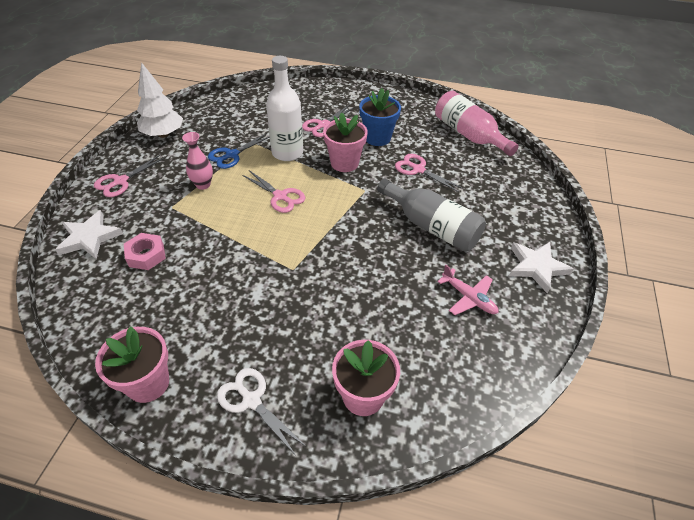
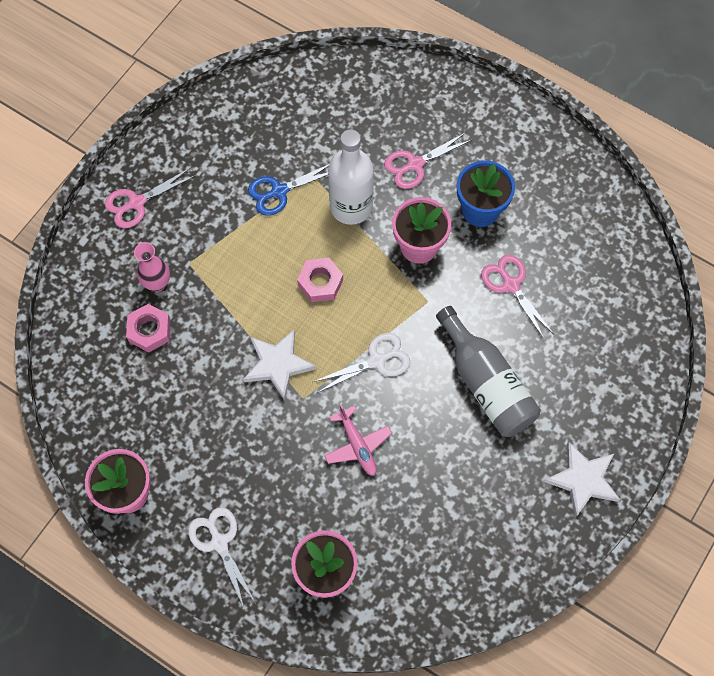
camera: 20 degrees right, 20 degrees up
white star [55,210,123,259] -> white star moved to [243,329,316,401]
white tree [137,62,183,138] -> none
pink vase [182,132,213,190] -> pink vase moved to [134,242,170,292]
pink scissors [242,170,305,213] -> pink nut [297,258,343,302]
pink bottle [435,90,519,156] -> none
pink plane [437,265,499,315] -> pink plane moved to [324,404,392,476]
none -> white scissors [313,333,410,393]

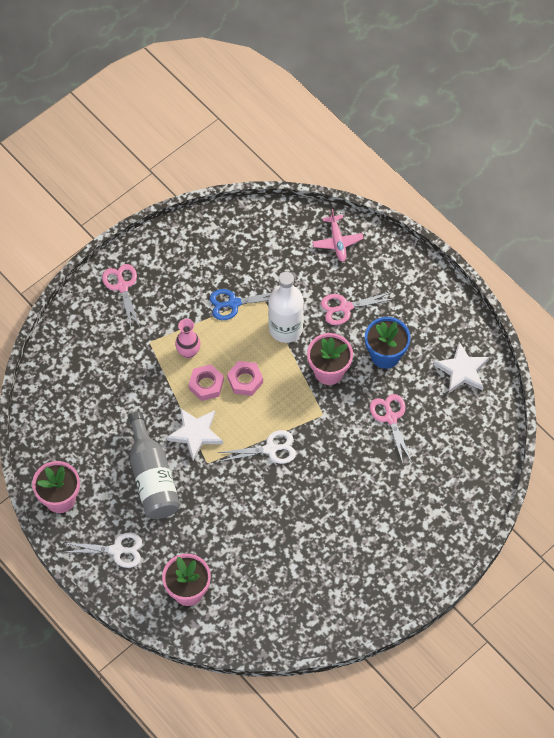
camera: 15 degrees right, 5 degrees down
pink scissors [105,168,196,228] -> pink scissors turned 90 degrees clockwise [102,264,140,327]
pink nut [126,304,170,353] -> pink nut moved to [189,364,224,401]
pink vase [134,242,170,292] -> pink vase moved to [175,319,201,358]
white scissors [188,507,255,610] -> white scissors turned 105 degrees clockwise [62,533,142,568]
pink plane [324,404,392,476] -> pink plane moved to [312,209,364,262]
grey bottle [436,306,541,437] -> grey bottle moved to [128,411,180,519]
white star [544,442,620,518] -> white star moved to [434,342,489,394]

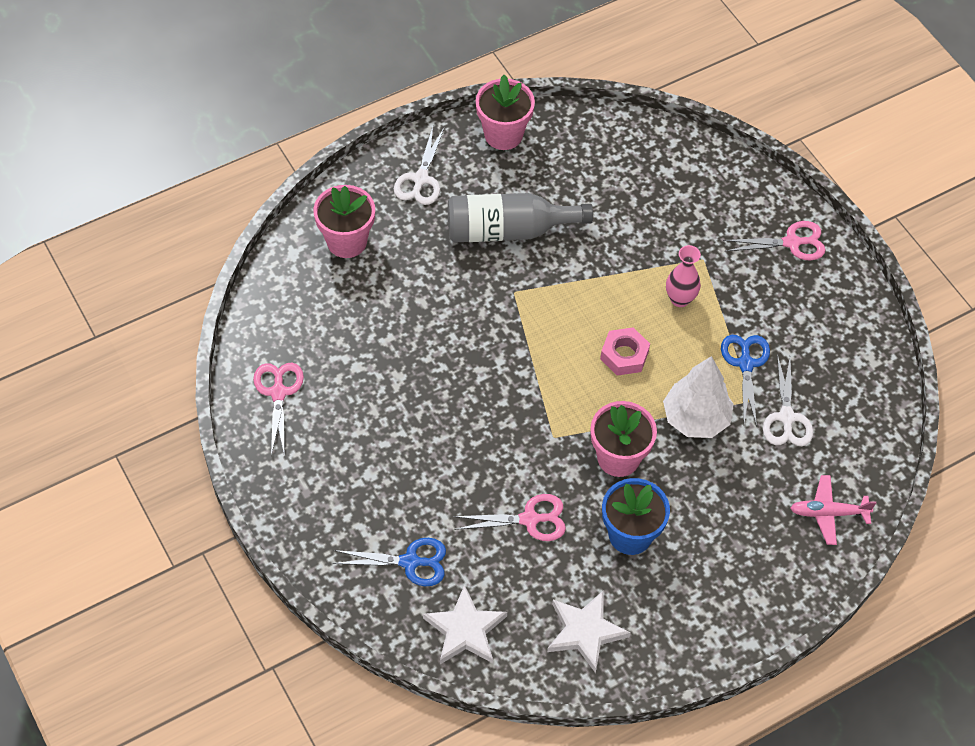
camera: 100 degrees right, 5 degrees down
white star [166,408,223,461] -> white star moved to [423,585,507,664]
pink nut [189,364,224,401] -> none
white scissors [217,430,296,464] -> white scissors moved to [763,354,813,446]
white bottle [268,272,304,343] -> white tree [663,356,734,438]
pink scissors [321,291,394,325] -> pink scissors moved to [253,363,304,457]
none -> blue scissors [332,538,446,586]

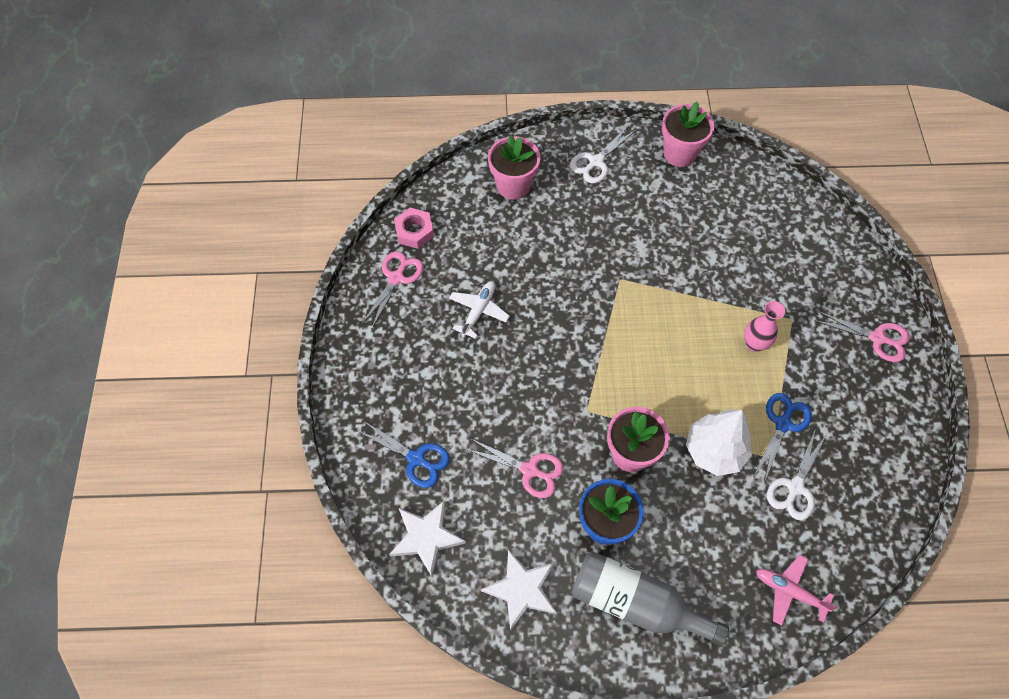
camera: 30 degrees right, 5 degrees up
grey bottle [448,193,593,243] -> grey bottle moved to [572,551,729,646]
pink nut [600,327,650,376] -> pink nut moved to [394,208,434,249]
none -> white plane [449,281,510,339]

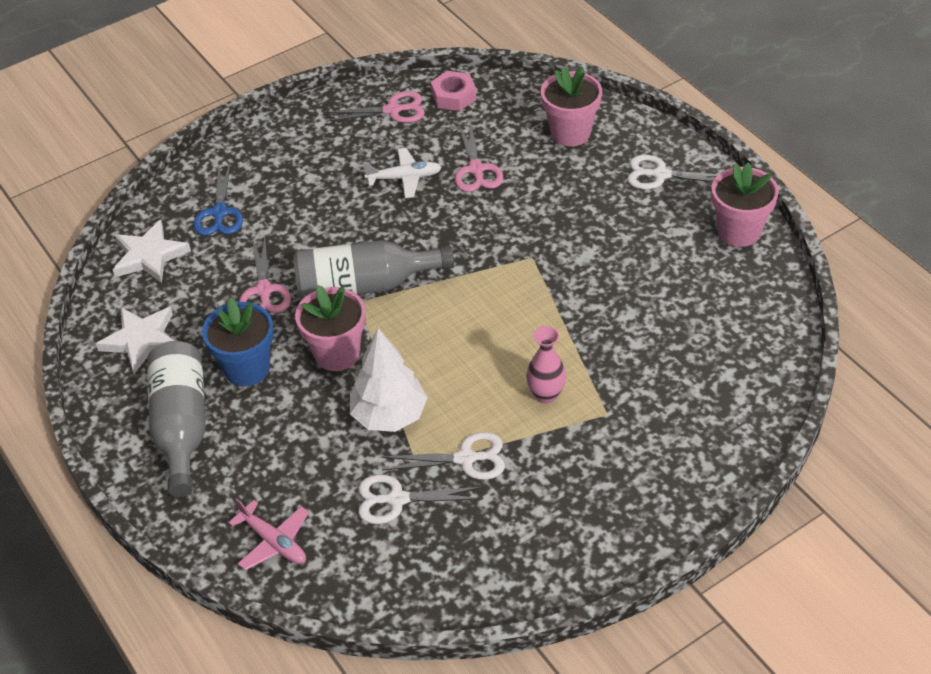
camera: 60 degrees right, 15 degrees down
blue scissors [753,393,812,483] -> white scissors [382,432,505,480]
pink plane [756,555,838,626] -> pink plane turned 135 degrees clockwise [228,498,309,570]
pink scissors [814,311,910,362] -> pink scissors moved to [455,122,503,192]
none -> grey bottle [293,240,454,300]

